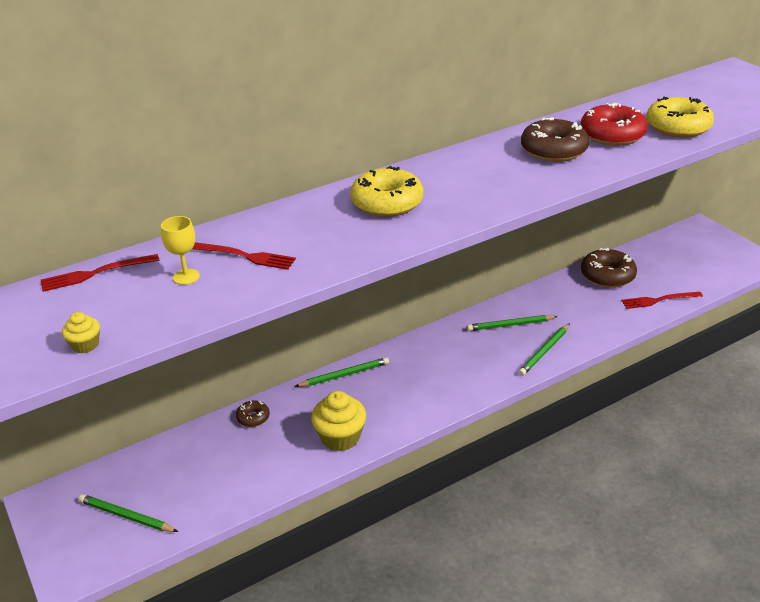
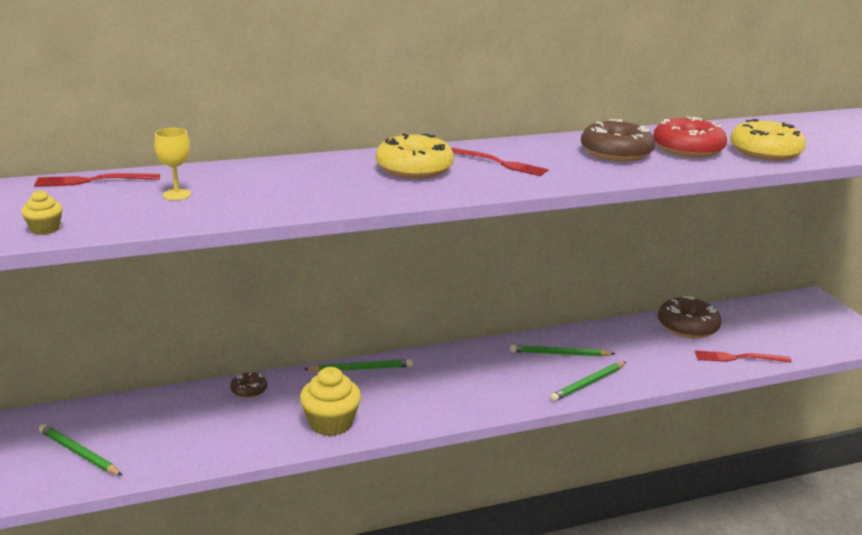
camera: 10 degrees right, 10 degrees down
red fork [192,242,296,270] -> red fork moved to [451,147,549,176]

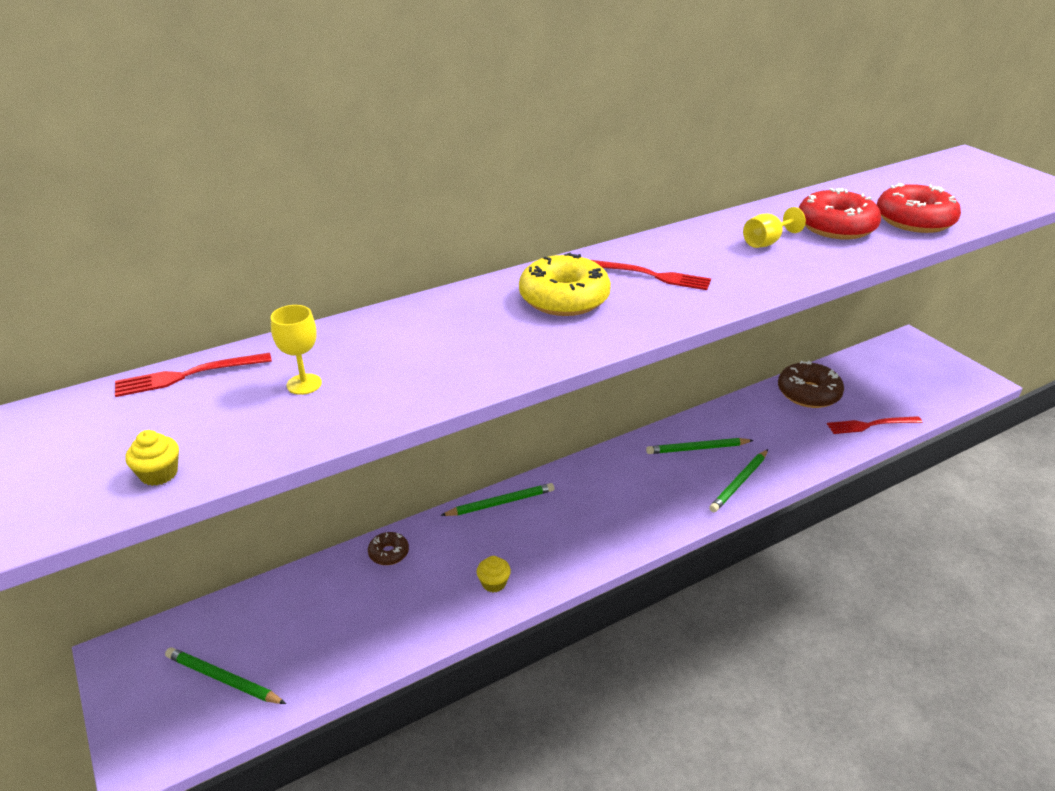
camera: 10 degrees left, 10 degrees up
yellow cupcake [300,367,361,436] -> yellow cupcake [477,556,511,593], size x0.51
brown donut [581,119,655,162] -> yellow goblet [743,207,806,248]
yellow donut [730,119,806,161] -> red donut [877,183,961,233]

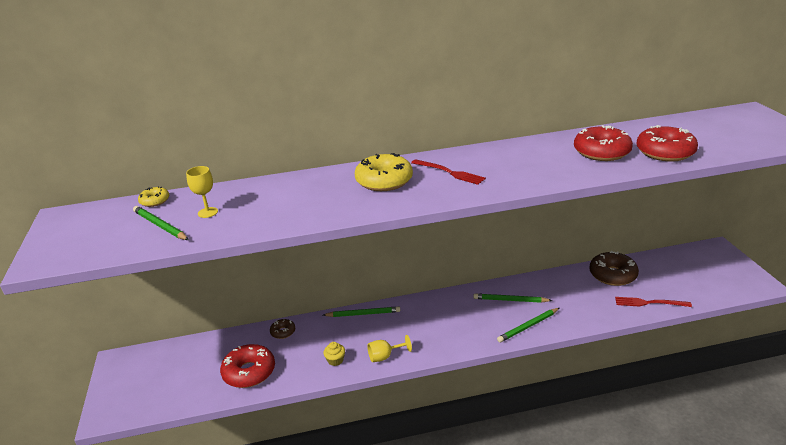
camera: 20 degrees right, 5 degrees down
red fork [115,353,272,397] -> yellow donut [138,186,169,207]
yellow cupcake [125,430,179,486] -> none
green pencil [165,647,286,704] -> green pencil moved to [133,206,189,240]
yellow goblet [743,207,806,248] -> yellow goblet moved to [367,335,412,362]
none -> red donut [220,344,275,388]

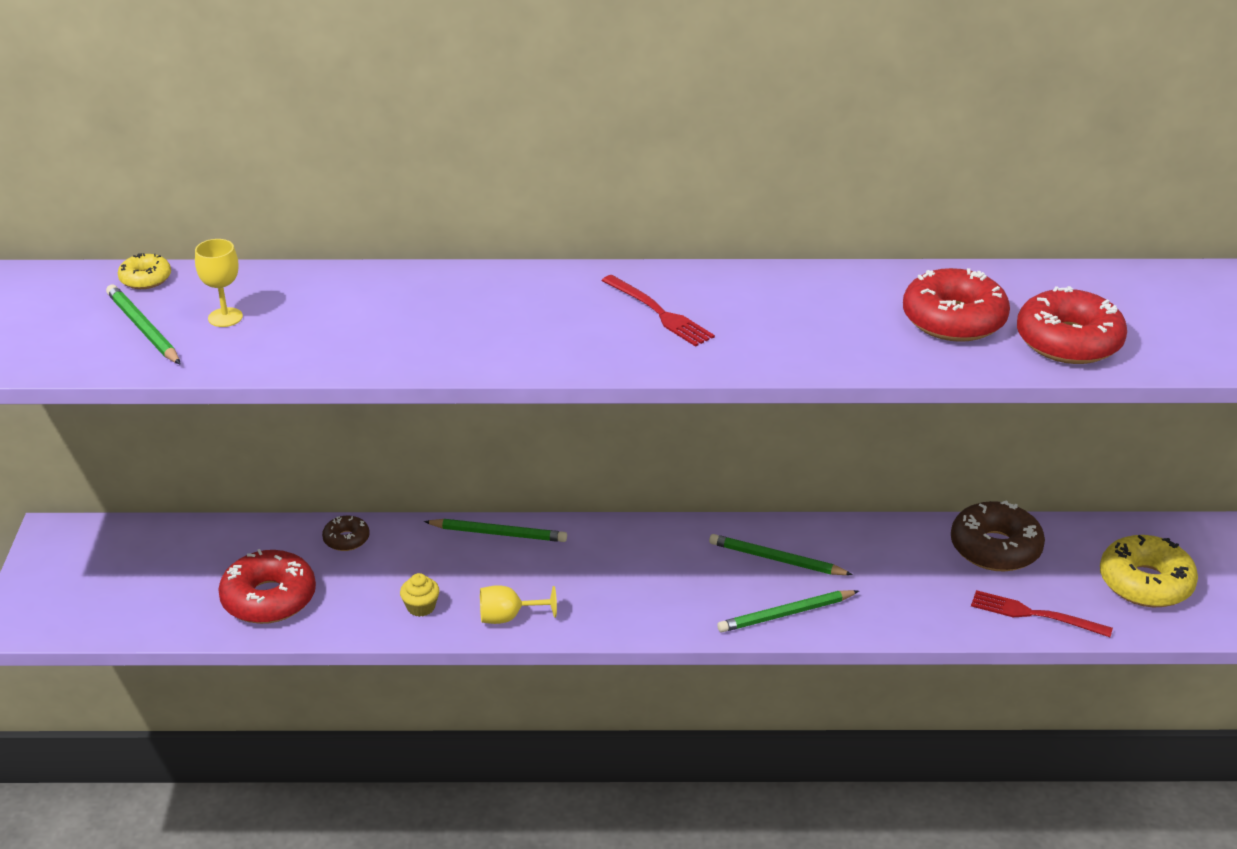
camera: 10 degrees right, 5 degrees up
yellow donut [355,153,413,191] -> yellow donut moved to [1100,535,1198,607]

